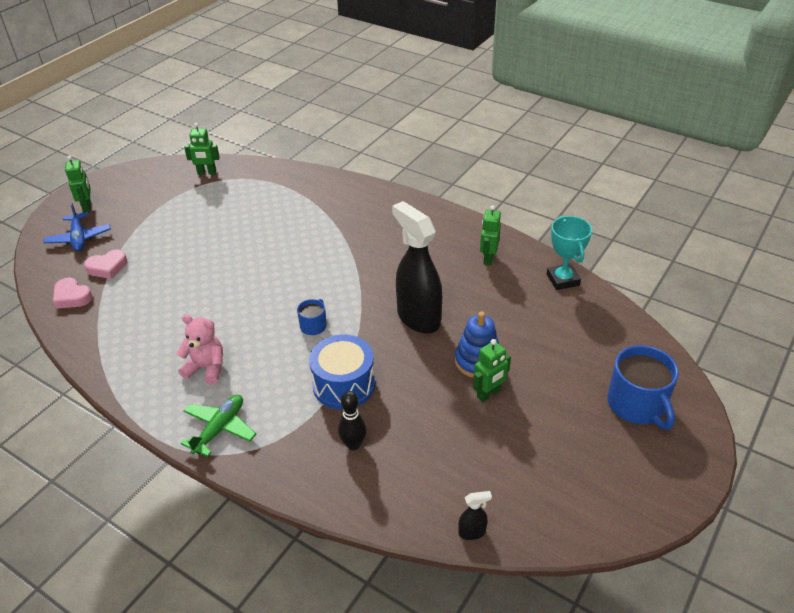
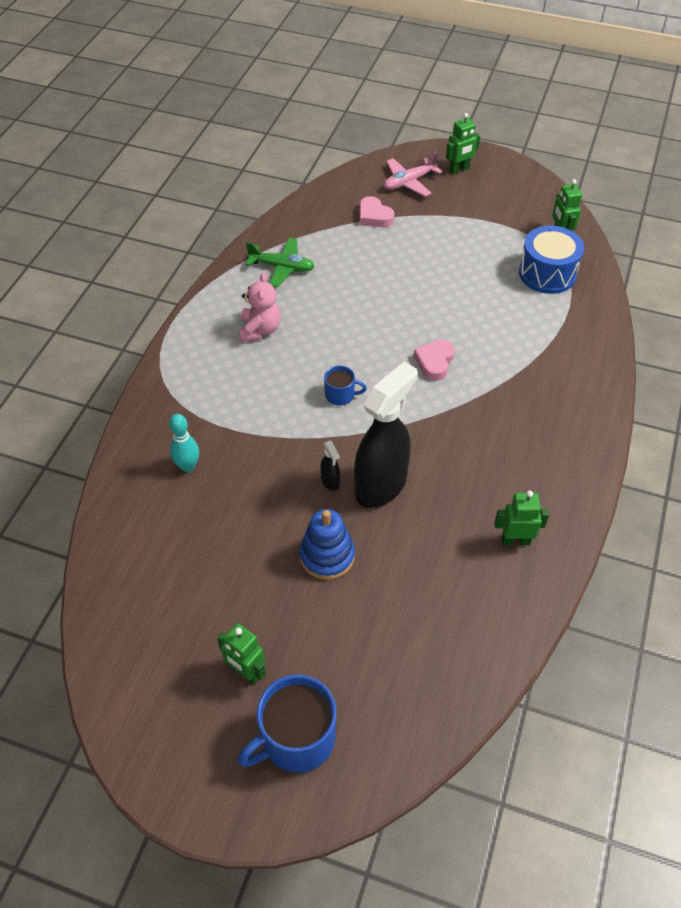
camera: 75 degrees right, 10 degrees up
blue plane [44,203,111,252] -> pink plane [384,152,442,197]
pink heart [53,278,93,309] -> pink heart moved to [414,340,455,381]
green plane [181,395,256,457] -> green plane moved to [246,238,315,288]
blue drum [309,335,375,409] -> blue drum moved to [519,226,584,294]
black bowling pin [338,391,367,450] -> turquoise bowling pin [169,414,199,472]
black spray bottle [458,491,492,540] -> black spray bottle moved to [320,440,340,491]
green robot [473,339,511,402] -> green robot moved to [217,623,266,685]
turquoise trophy [547,216,592,290] -> none

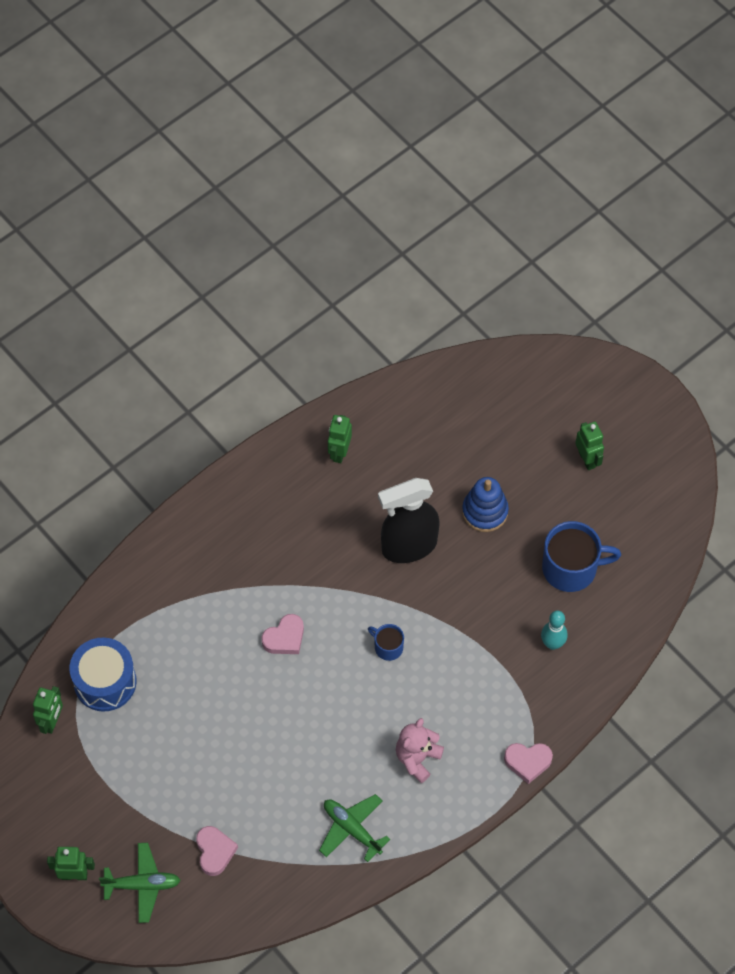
camera: 150 degrees left, 10 degrees up
blue mug [237,674,336,773] -> blue mug moved to [542,521,621,592]
black spray bottle [320,440,340,491] -> none
pink plane [384,152,442,197] -> green plane [99,843,180,923]
green robot [495,490,549,546] -> green robot turned 75 degrees clockwise [328,415,352,463]
none -> pink heart [504,743,553,784]

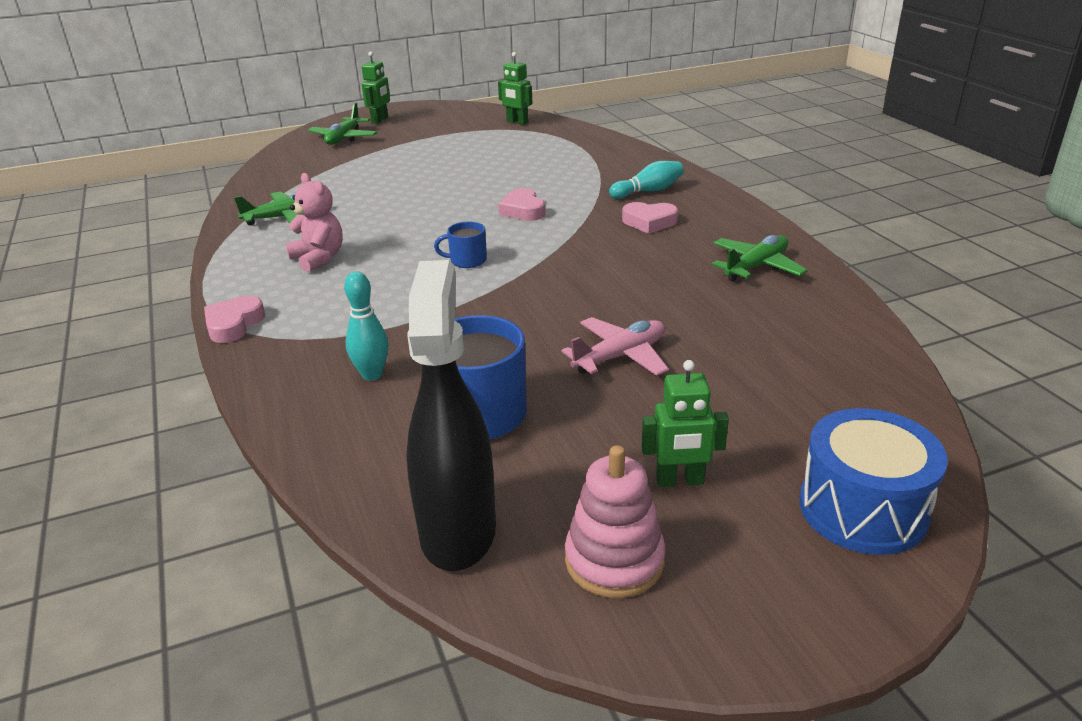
camera: 110 degrees right, 30 degrees down
blue drum [70,637,137,712] -> blue drum moved to [799,408,948,555]
pink heart [196,826,238,876] -> pink heart moved to [622,202,678,234]
green robot [328,415,352,463] -> green plane [712,235,808,282]
blue mug [368,624,404,661] -> blue mug turned 150 degrees counterclockwise [434,222,487,268]
black spray bottle [378,478,440,563] -> black spray bottle moved to [407,260,496,571]
blue stacking toy [462,477,509,532] -> pink plane [561,317,669,376]
none -> pink stacking toy [565,445,666,598]
none -> turquoise bowling pin [609,161,684,199]

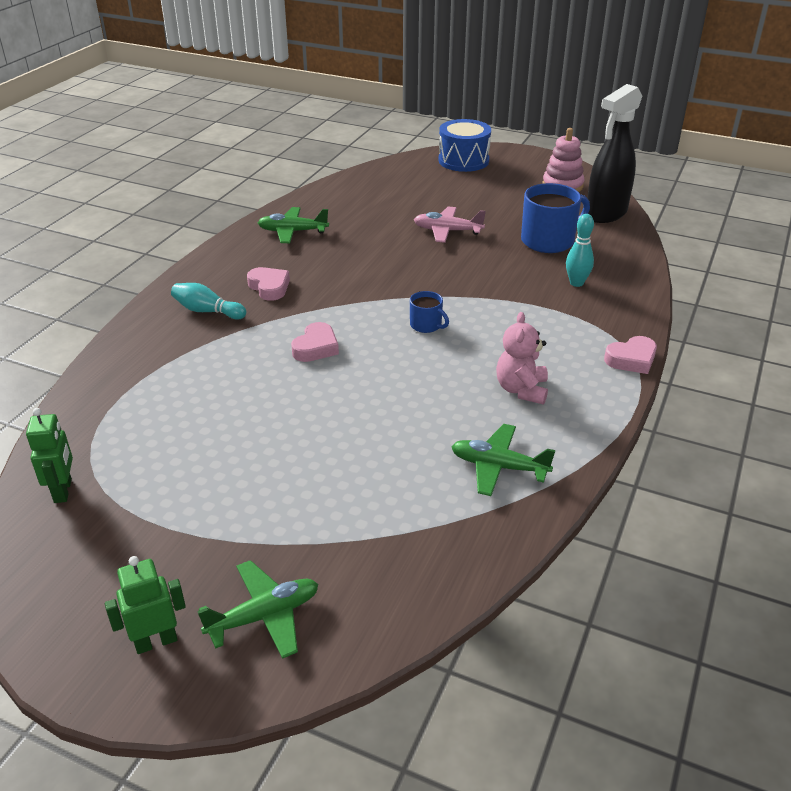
camera: 135 degrees left, 5 degrees up
green robot [641,360,729,487] -> none

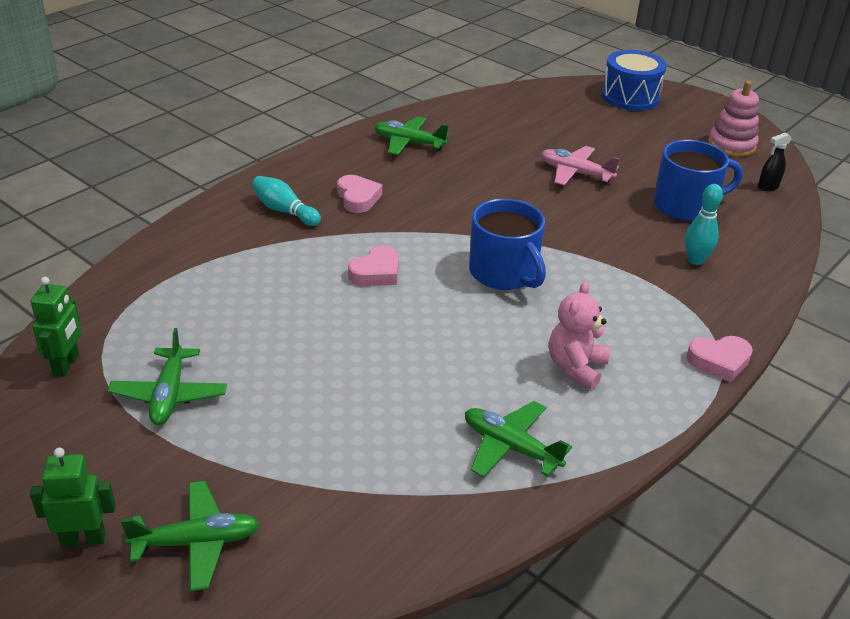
camera: 15 degrees right, 0 degrees up
blue mug [410,291,449,333] -> blue mug [469,199,546,290], size x1.93
black spray bottle [587,84,642,223] -> black spray bottle [758,133,792,191], size x0.40
none -> green plane [108,328,227,425]

